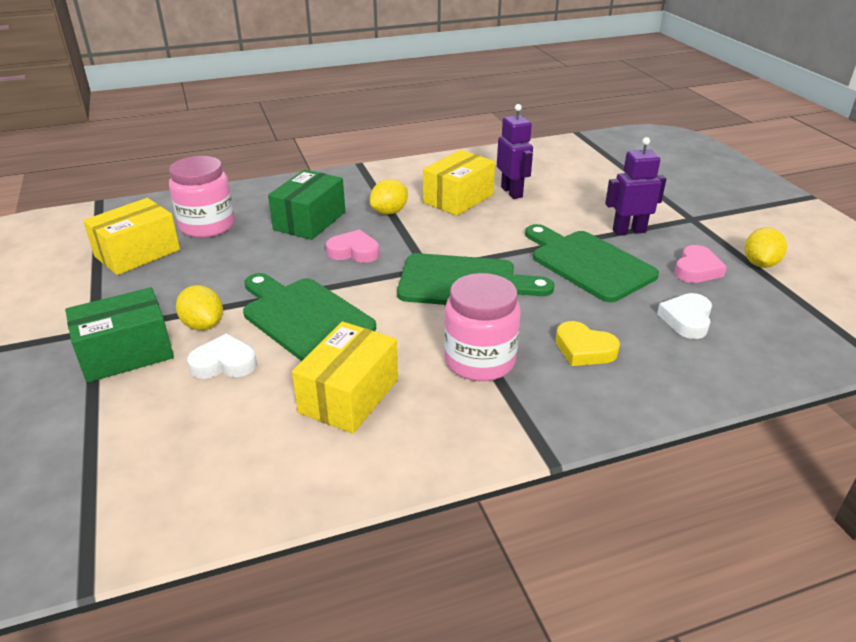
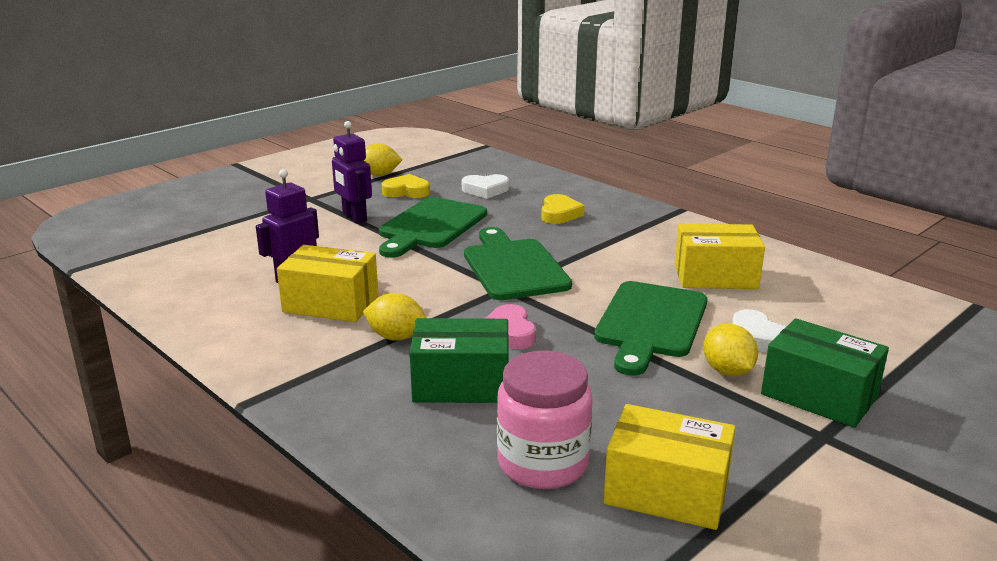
camera: 115 degrees left, 10 degrees down
yellow lemon [176,285,223,330] -> yellow lemon turned 45 degrees counterclockwise [703,323,758,376]
pink jar [444,273,521,381] -> none
pink heart [675,245,727,283] -> yellow heart [382,174,430,198]

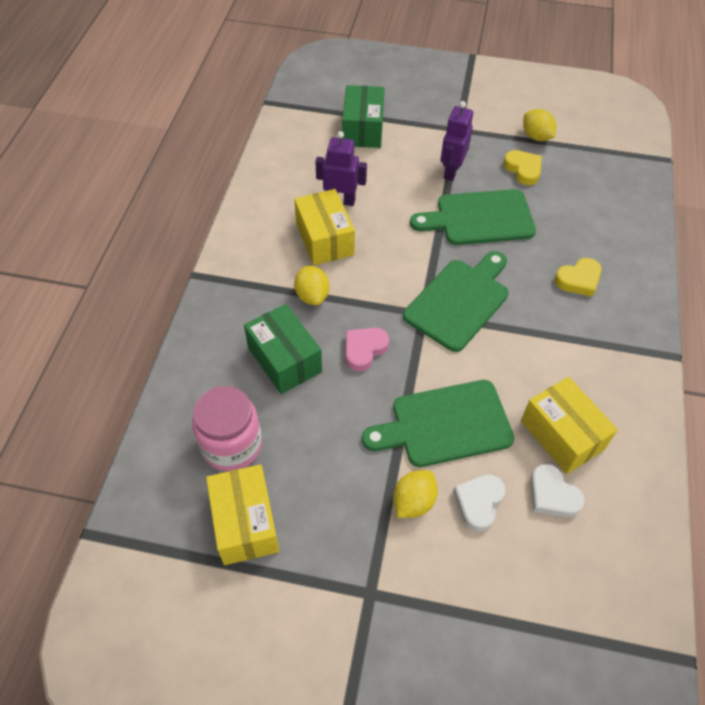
camera: 55 degrees right, 30 degrees up
white heart [462,174,509,199] -> white heart moved to [530,464,585,517]
green box [761,318,889,428] -> green box moved to [342,85,385,148]

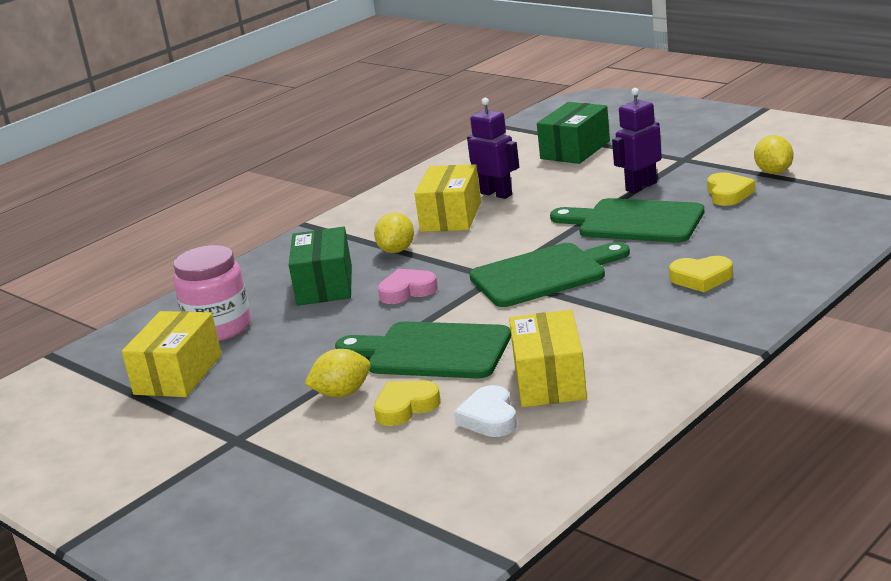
camera: 35 degrees right, 30 degrees down
white heart [453,474,506,532] -> yellow heart [374,380,441,426]

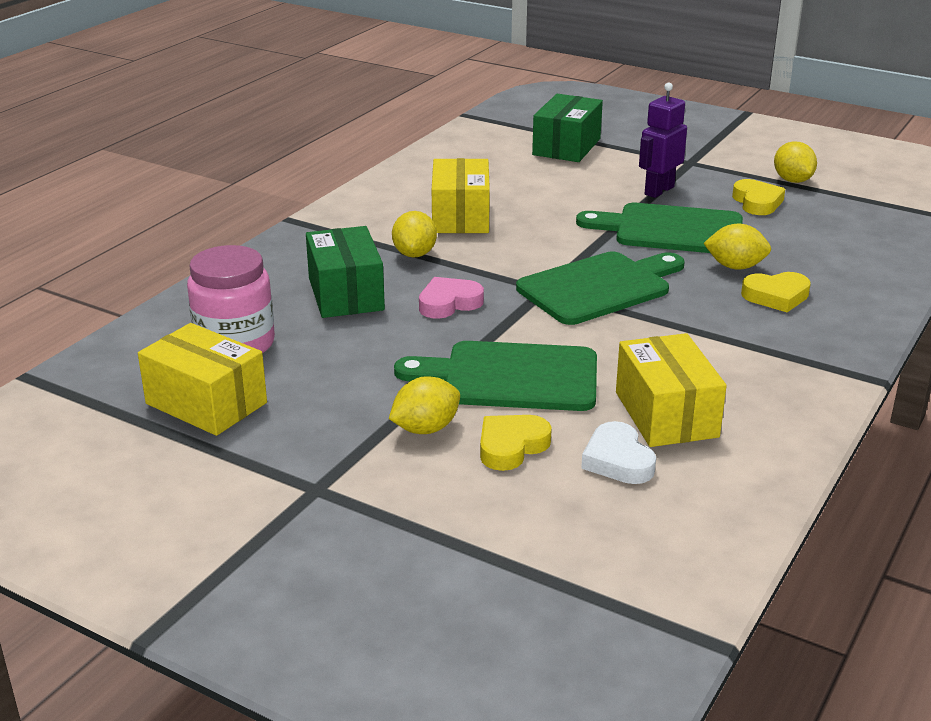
camera: 15 degrees left, 5 degrees up
yellow box [122,311,222,397] -> yellow box turned 60 degrees counterclockwise [138,323,267,436]
purple robot [467,98,519,199] -> none
none -> yellow lemon [703,224,771,270]

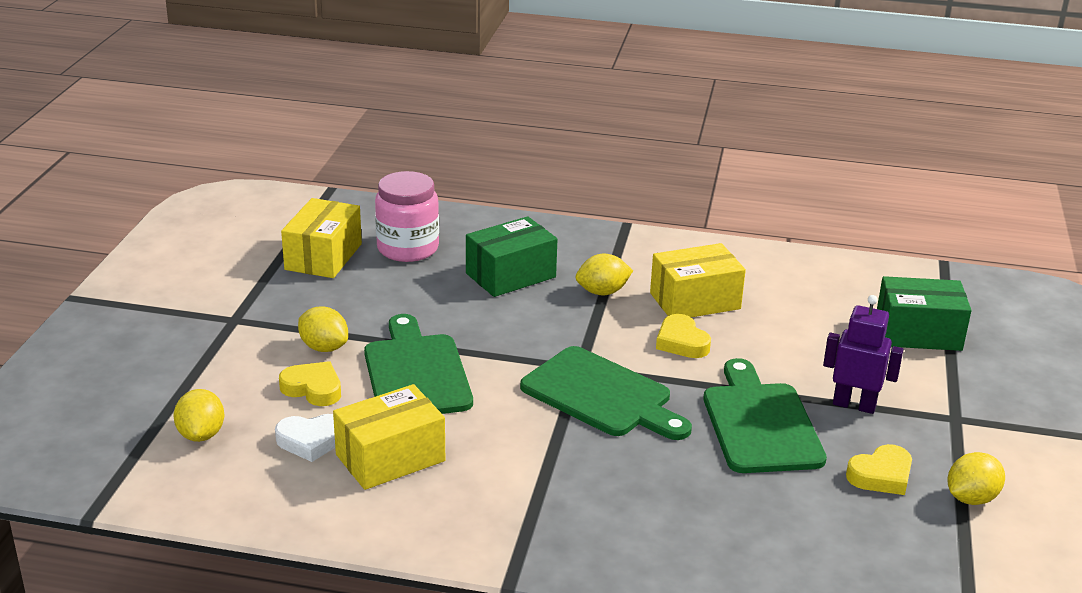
camera: 70 degrees right, 0 degrees up
pink heart [419,277,484,319] -> none
white heart [581,421,656,484] -> white heart turned 150 degrees counterclockwise [275,414,335,462]
yellow lemon [703,224,771,270] -> yellow lemon moved to [174,389,224,442]
yellow heart [741,272,811,312] -> yellow heart moved to [656,314,711,358]

